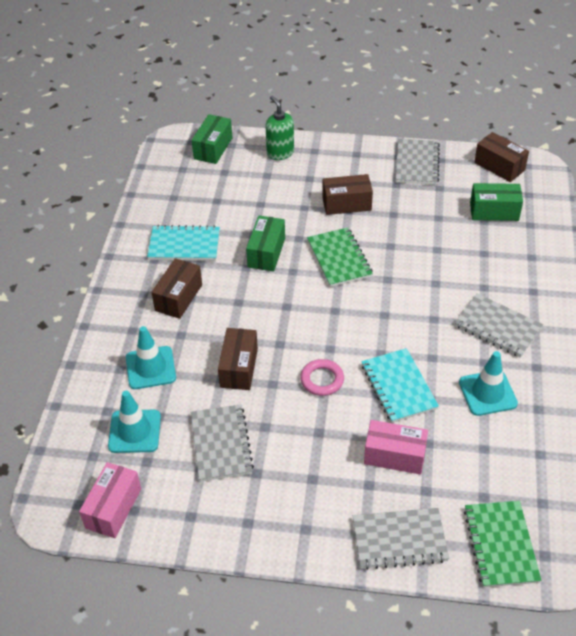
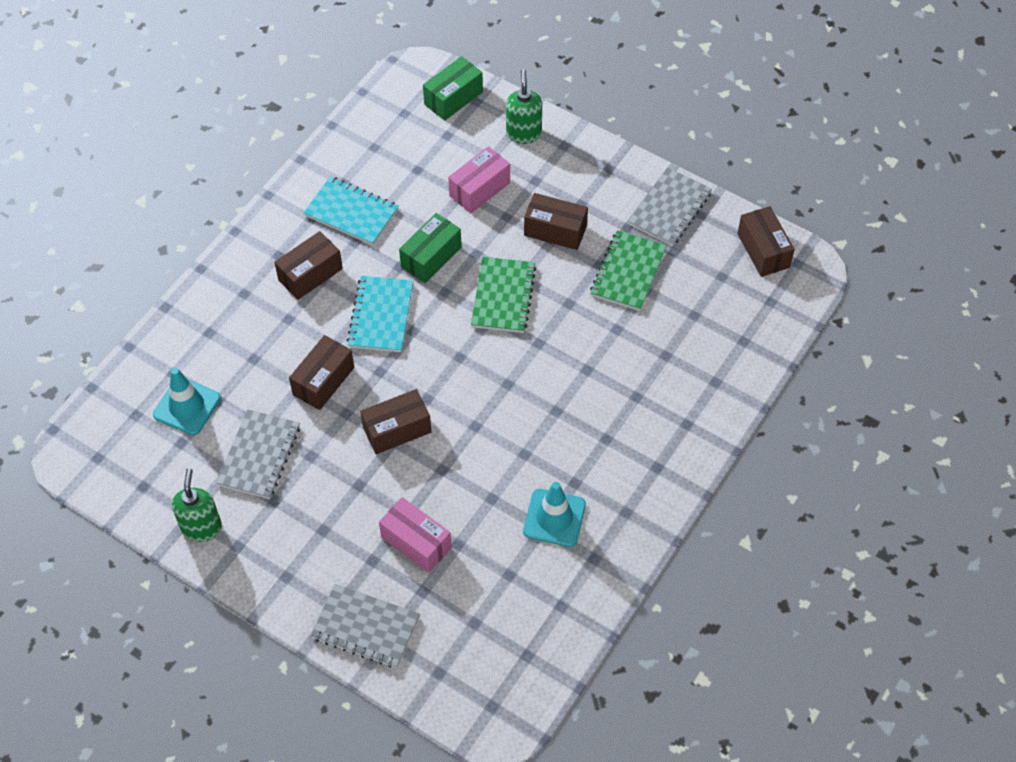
camera: 25 degrees right, 10 degrees up
pink box [79,462,141,538] -> pink box moved to [448,146,510,213]
turquoise traffic cone [126,326,176,389] -> none
pink ring [300,359,344,396] -> brown box [360,389,432,454]
turquoise notebook [361,348,439,423] -> turquoise notebook moved to [347,276,414,352]
grey notebook [454,293,543,358] -> none
green notebook [464,501,542,588] -> green notebook moved to [590,230,667,311]
green box [470,183,523,221] -> none
none -> green soap dispenser [172,468,222,542]

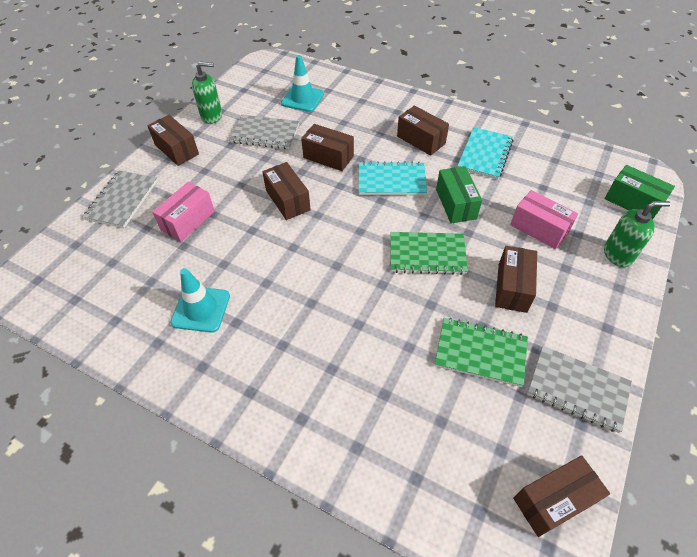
camera: 85 degrees right, 5 degrees down
green box [399,213,462,283] -> green box turned 45 degrees clockwise [436,166,482,223]
none -> brown box [147,115,199,166]

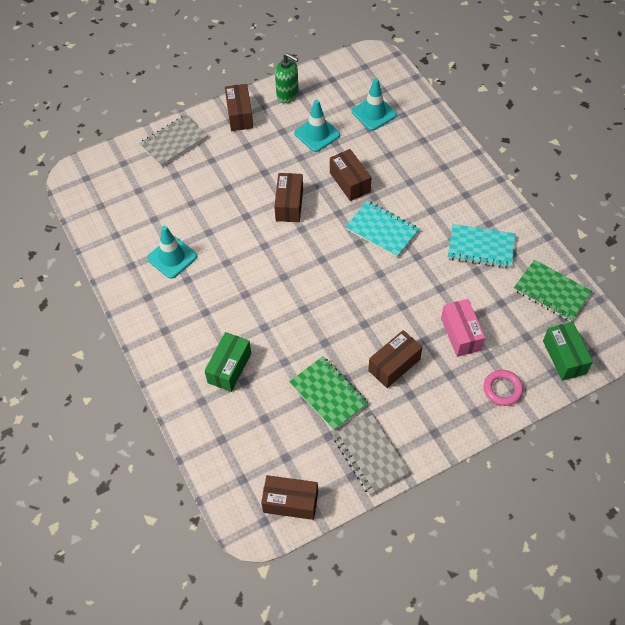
camera: 35 degrees right, 5 degrees up
pink box [152,182,215,242] -> none
grey notebook [229,115,299,149] -> turquoise traffic cone [294,100,340,152]
green notebook [390,232,468,275] -> green notebook moved to [514,260,592,322]
brown box [397,106,449,156] -> none
green box [436,166,482,223] -> green box moved to [205,332,251,392]
turquoise notebook [457,127,513,179] -> turquoise notebook turned 45 degrees clockwise [448,224,515,268]
green soap dispenser [604,201,671,267] -> pink ring [484,370,523,406]

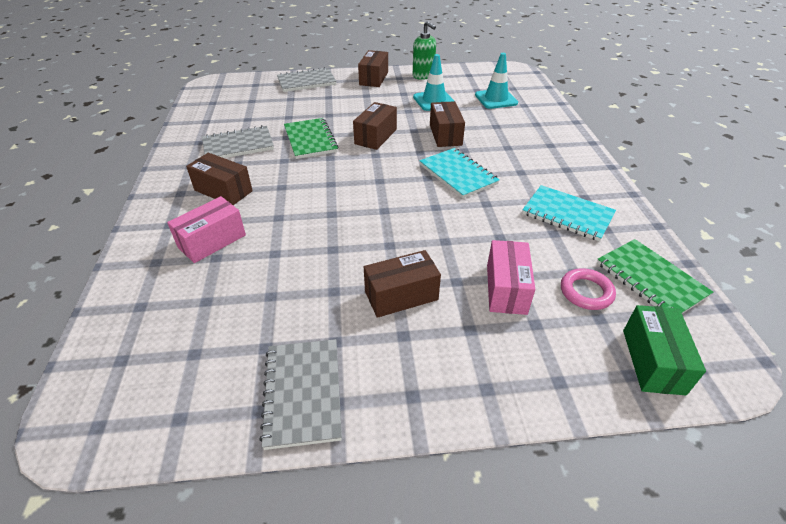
camera: 20 degrees right, 15 degrees down
turquoise traffic cone [147,226,197,279] -> grey notebook [202,125,274,158]
green box [205,332,251,392] -> pink box [167,196,246,263]
brown box [261,475,318,520] -> brown box moved to [186,153,253,205]
green notebook [289,356,368,431] -> green notebook moved to [284,118,338,159]
pink ring [484,370,523,406] -> pink ring moved to [561,268,616,310]

